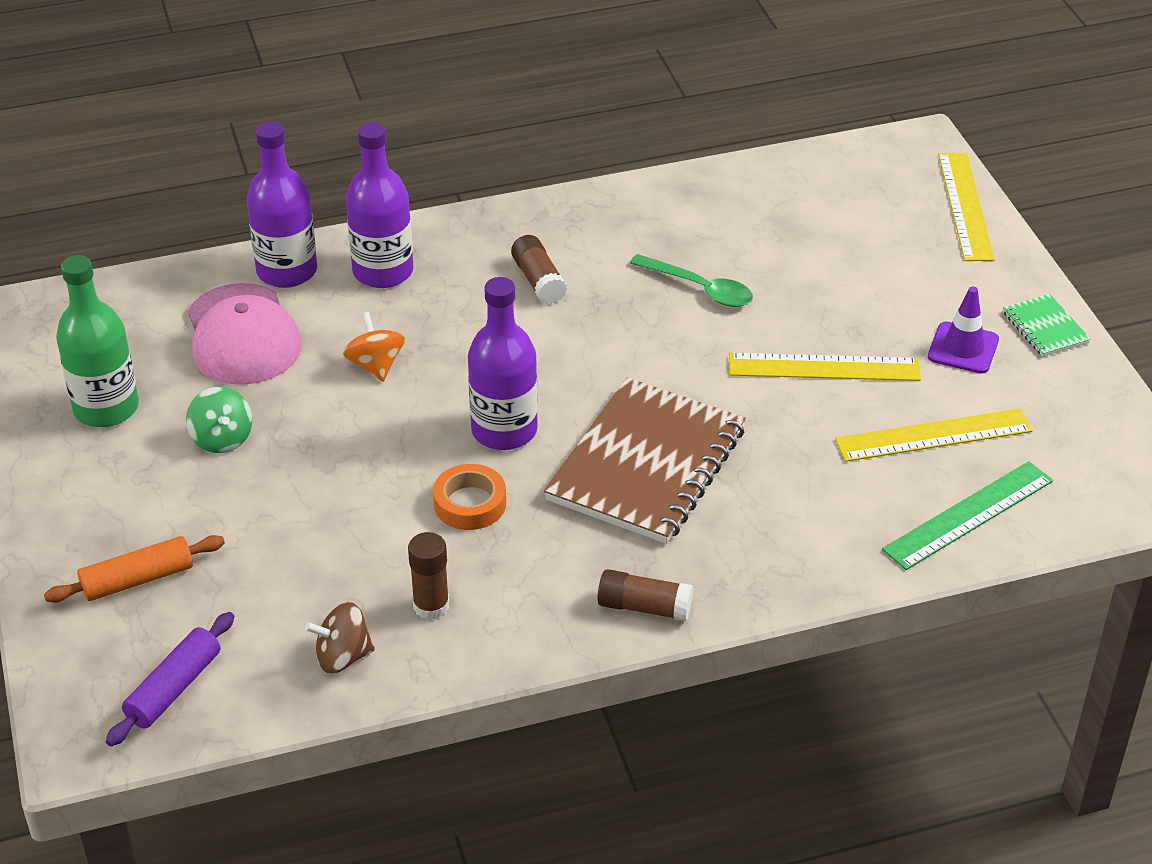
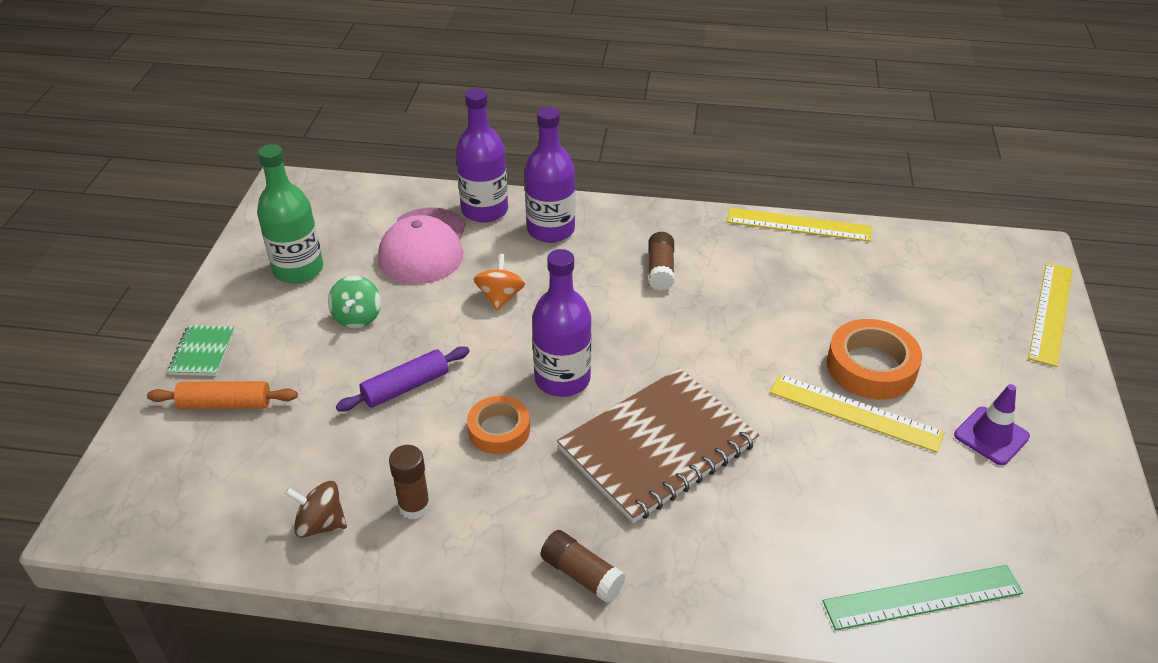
camera: 25 degrees right, 0 degrees up
purple rolling pin [106,612,234,746] -> purple rolling pin moved to [336,346,470,412]
green spoon [630,254,753,307] -> none
yellow ruler [835,408,1033,462] -> yellow ruler moved to [727,208,871,242]
green notebook [1003,294,1091,357] -> green notebook moved to [167,325,235,376]
none -> orange tape [827,319,922,400]

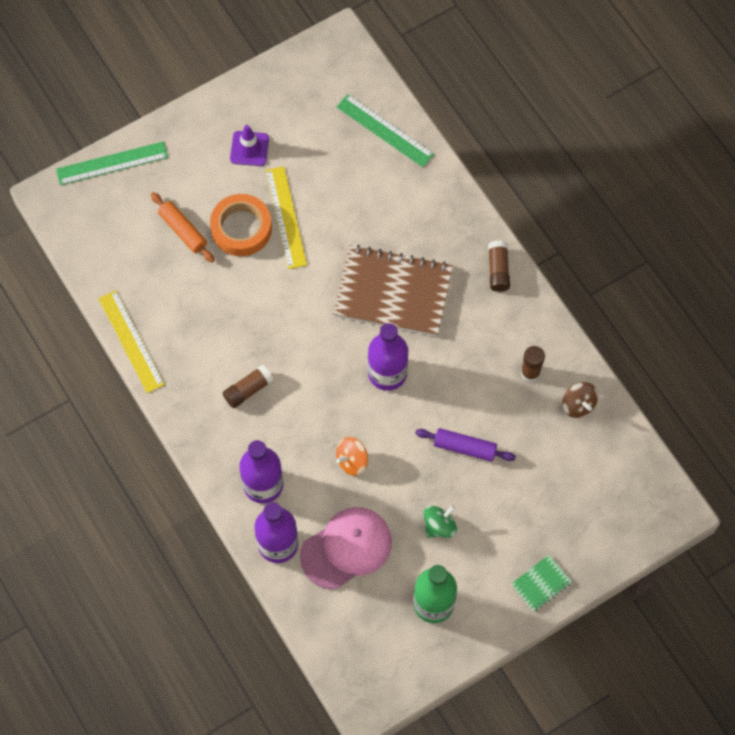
camera: 130 degrees left, 25 degrees up
orange rolling pin [147,381,298,409] -> orange rolling pin moved to [151,192,215,263]
orange tape [467,396,530,454] -> none
yellow ruler [1028,263,1073,367] -> green ruler [56,141,168,185]

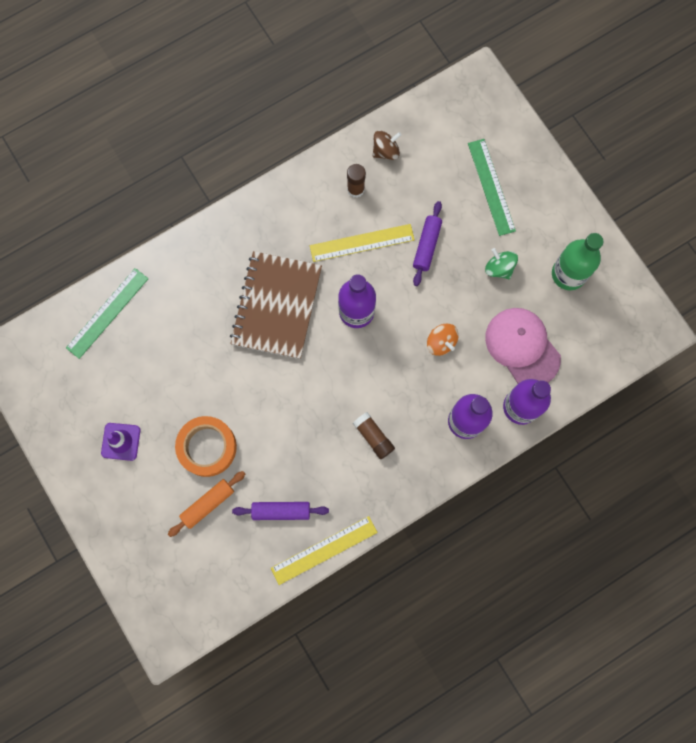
camera: 90 degrees left, 10 degrees up
green ruler [56,141,168,185] -> green ruler moved to [468,139,516,236]
yellow ruler [266,166,307,269] -> yellow ruler moved to [310,224,415,262]
brown glue stick [488,240,510,292] -> none
green notebook [511,555,572,612] -> none
none -> purple rolling pin [232,502,329,520]

